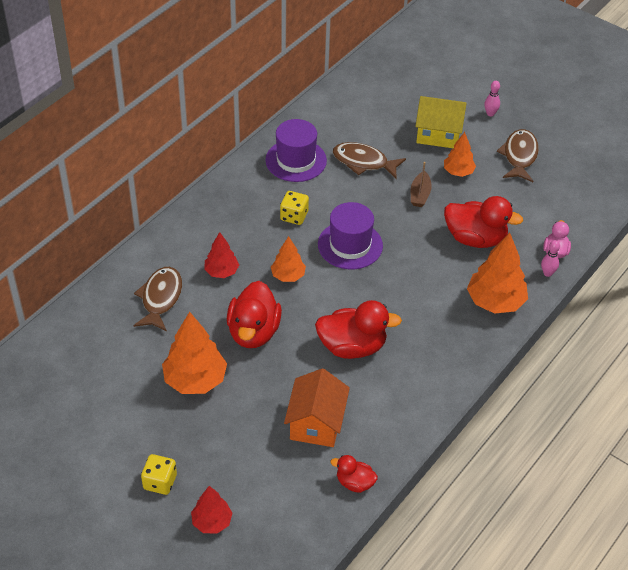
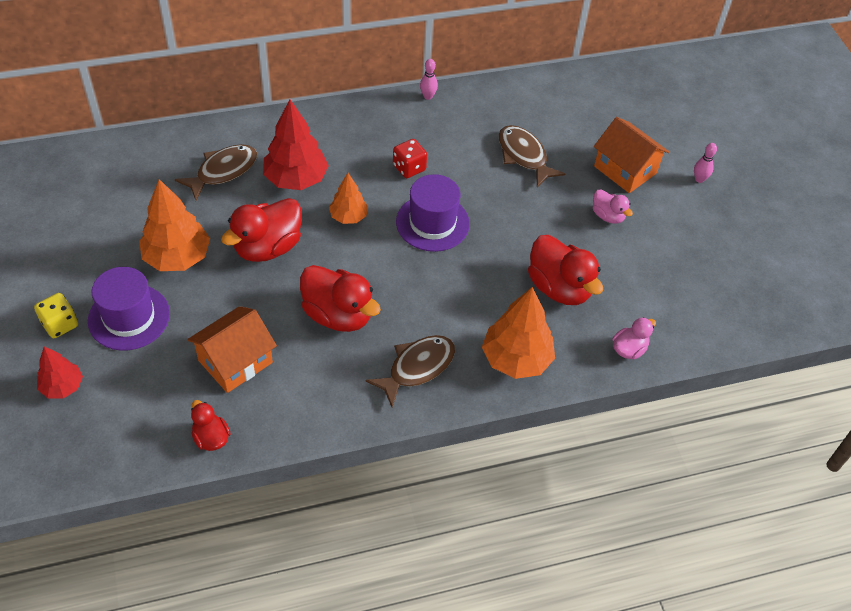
camera: 35 degrees right, 5 degrees up
red tree [204,232,239,278] -> red tree [263,99,329,190], size x1.71
purple hat [265,119,327,182] -> purple hat moved to [88,267,170,351]
yellow dice [280,191,309,225] -> red dice [393,139,427,178]
brown boat [411,162,432,207] -> none
yellow house [415,96,467,148] -> orange house [594,117,669,193]
orange tree [444,132,476,177] -> pink duck [593,189,633,224]
brown fish [497,129,539,182] -> brown fish moved to [366,335,455,407]
pink bowling pin [541,240,560,277] -> pink bowling pin moved to [420,59,438,100]

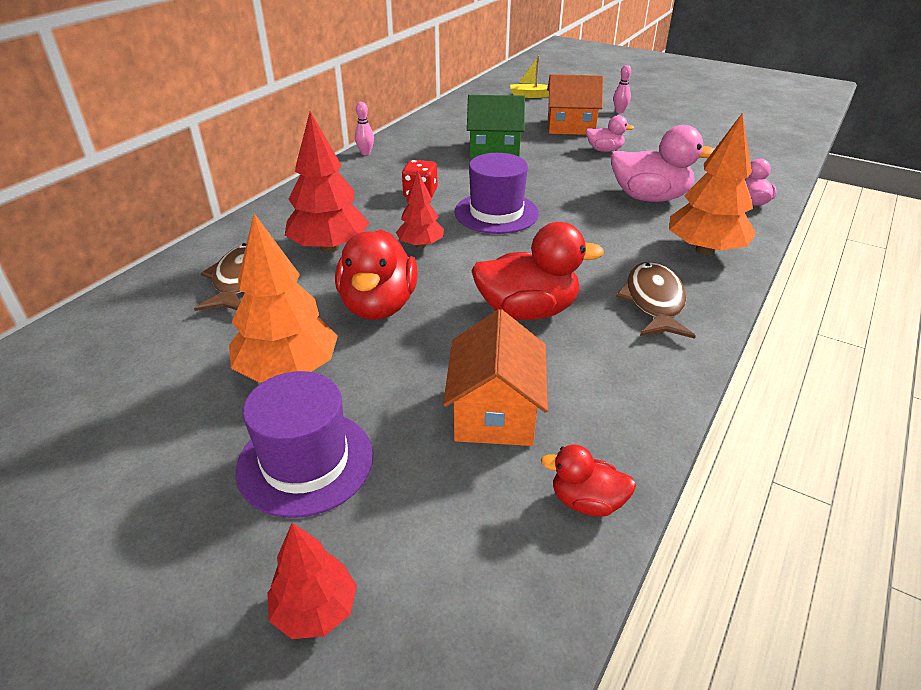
camera: 40 degrees left, 15 degrees down
yellow dice [34,293,78,338] -> none
orange tree [329,173,368,224] -> red tree [396,170,444,248]
brown fish [499,125,565,187] -> green house [467,95,525,158]
red duck [528,235,603,305] -> pink duck [611,125,714,202]
none -> yellow boat [510,55,549,98]

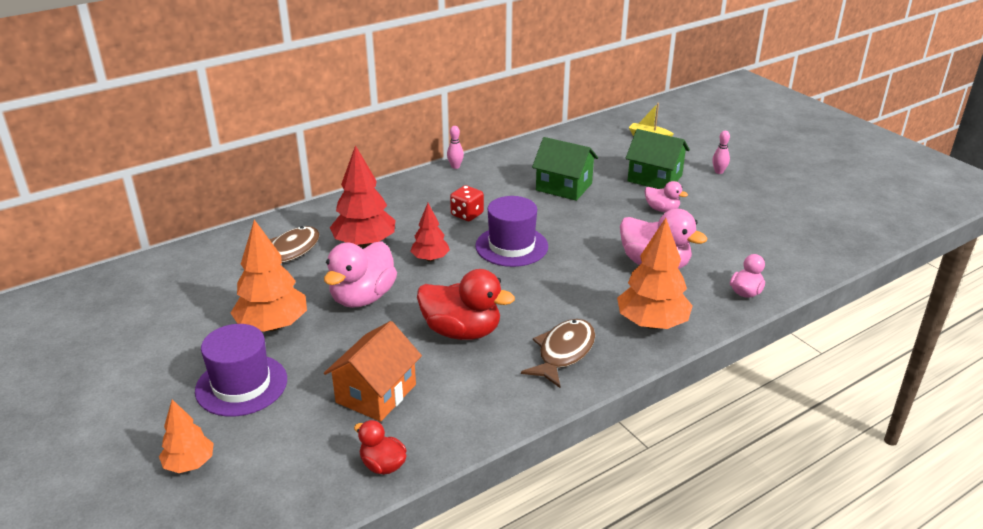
camera: 25 degrees right, 5 degrees down
red tree [267,523,357,639] -> orange tree [159,399,214,473]
red duck [335,229,418,320] -> pink duck [324,241,397,308]
orange house [547,74,603,135] -> green house [625,129,690,189]

